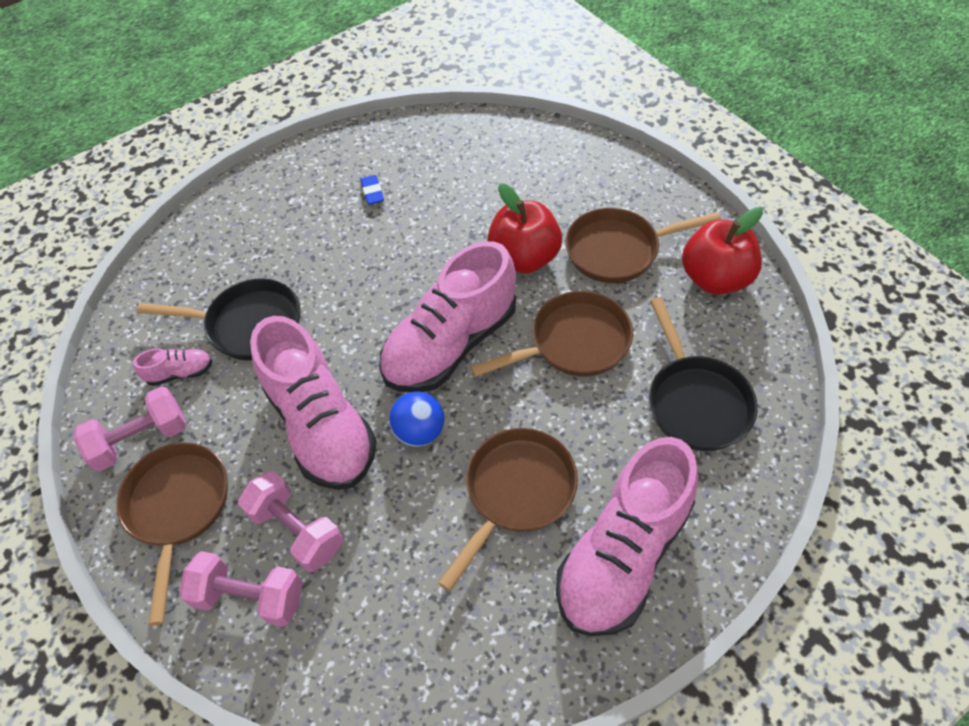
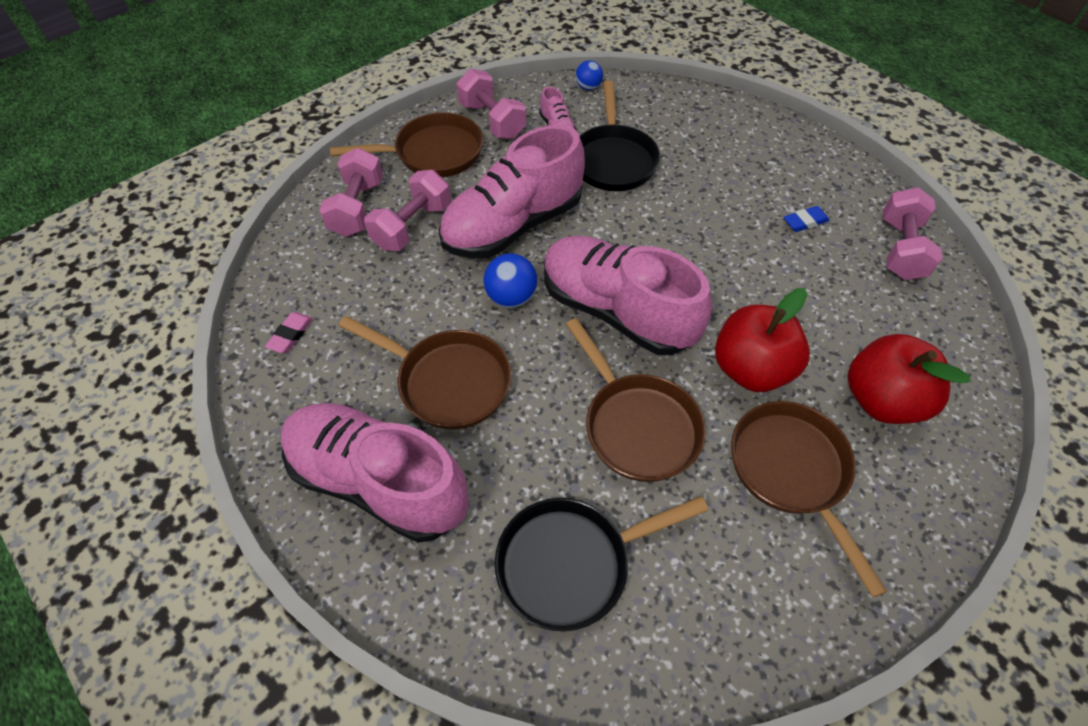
camera: 80 degrees right, 0 degrees up
red apple [682,207,763,295] -> red apple moved to [848,334,971,424]
none -> pink eraser [265,312,313,353]
none -> blue ball [575,60,603,90]
none -> pink dumbbell [883,187,943,280]

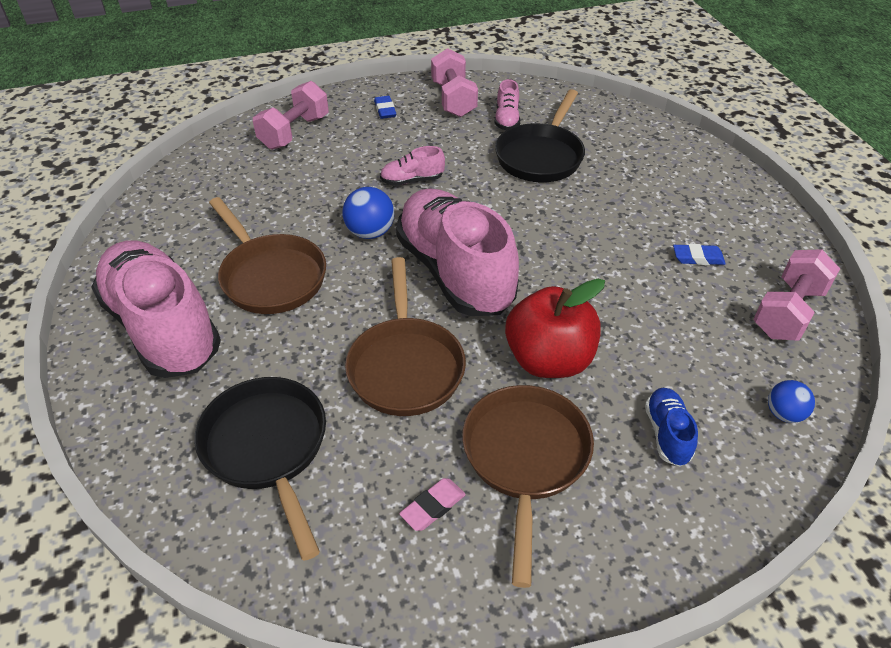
camera: 25 degrees right, 10 degrees down
pink eraser [265,312,313,353] -> pink eraser moved to [399,478,466,531]
brown pan [330,112,483,177] -> blue eraser [374,96,396,119]
pink dumbbell [364,170,451,251] -> none
pink shoe [438,125,585,258] -> pink shoe [380,146,445,186], size x0.42
black pan [495,496,708,632] -> black pan turned 60 degrees clockwise [194,377,326,561]
blue ball [575,60,603,90] -> blue ball moved to [768,380,815,423]
red apple [848,334,971,424] -> blue shoe [645,388,698,467]

